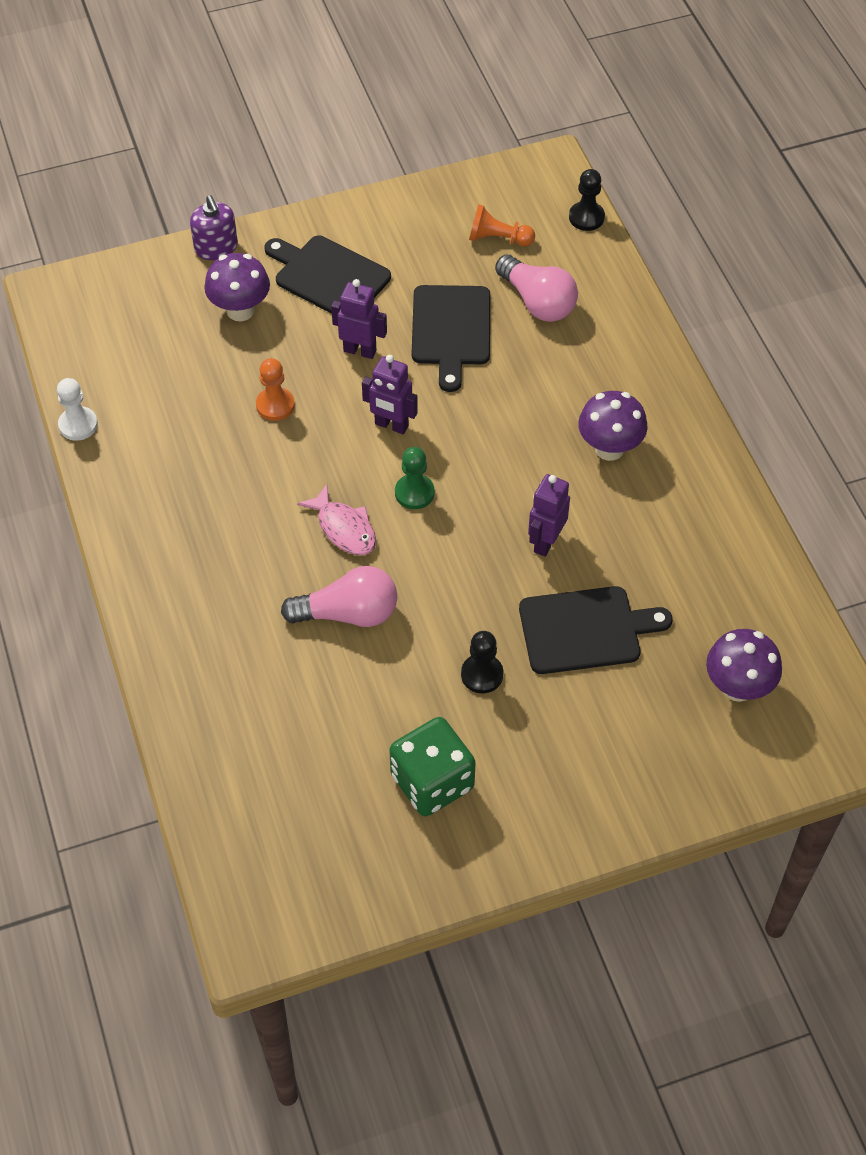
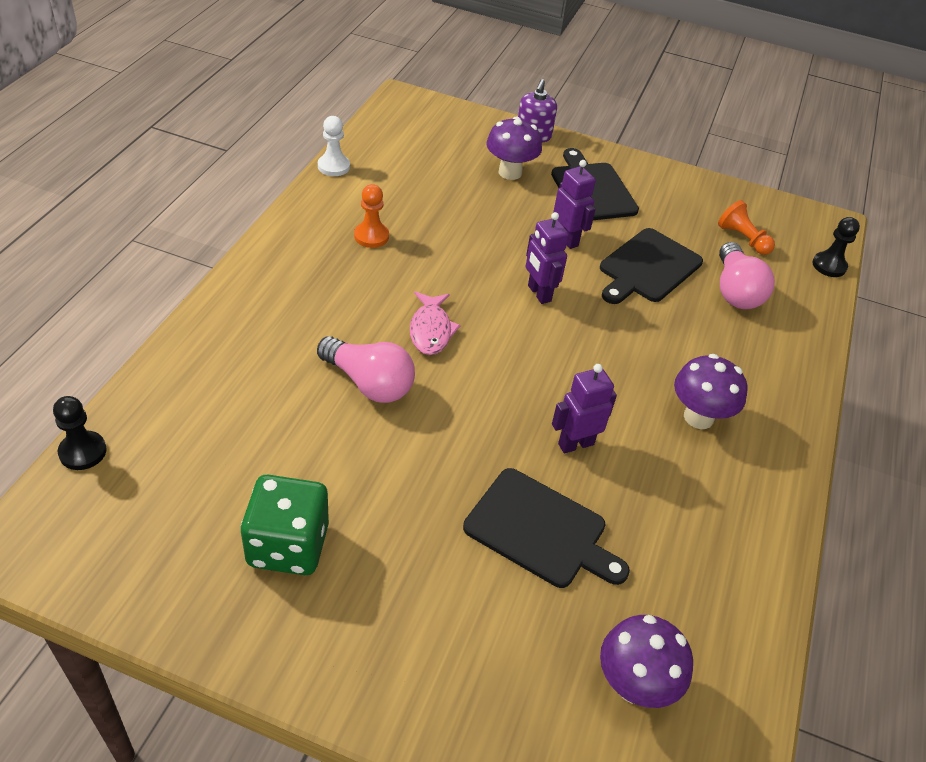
camera: 35 degrees right, 10 degrees down
orange pawn [256,358,295,421] -> orange pawn moved to [354,184,389,248]
green pawn [395,447,434,509] -> none
black pawn [461,631,503,693] -> black pawn moved to [53,396,107,470]

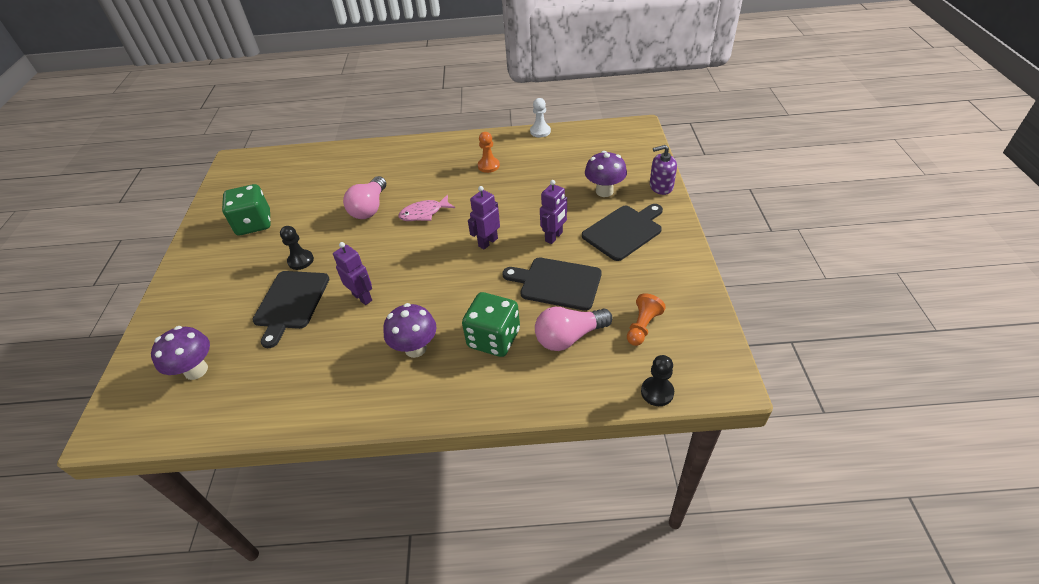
camera: 75 degrees right, 0 degrees up
black pawn [53,396,107,470] -> black pawn moved to [280,226,314,270]
none -> green dice [462,292,520,357]

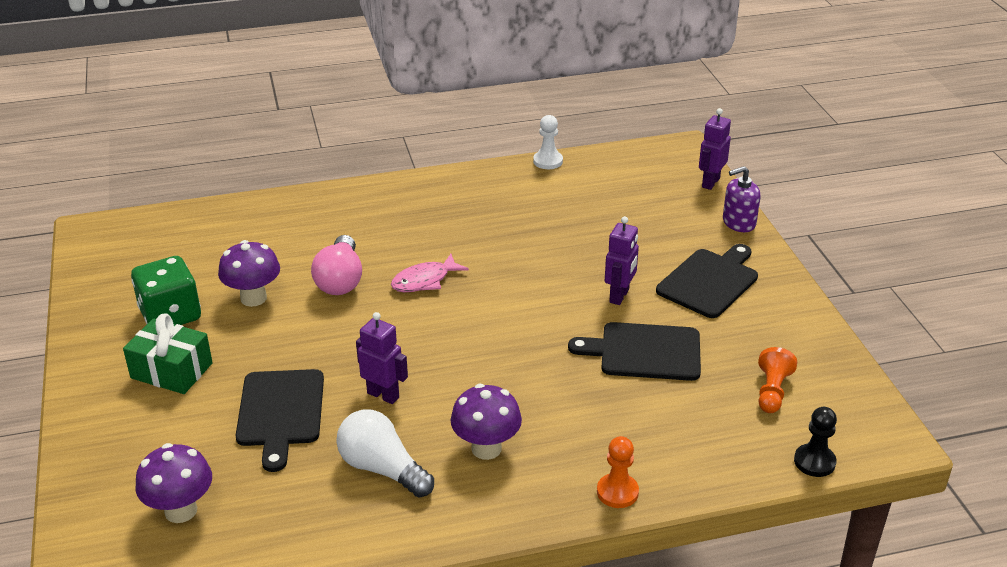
camera: 15 degrees left, 10 degrees down
black pawn [280,226,314,270] -> none
green dice [462,292,520,357] -> none
purple robot [468,186,500,249] -> purple robot moved to [699,108,731,190]
orange pawn [478,132,500,173] -> orange pawn moved to [597,436,639,508]
pink light bulb [535,307,613,351] -> none
purple mushroom [585,151,627,197] -> purple mushroom moved to [218,240,280,307]
none -> green gift [123,313,213,394]
none -> white light bulb [336,409,434,498]

